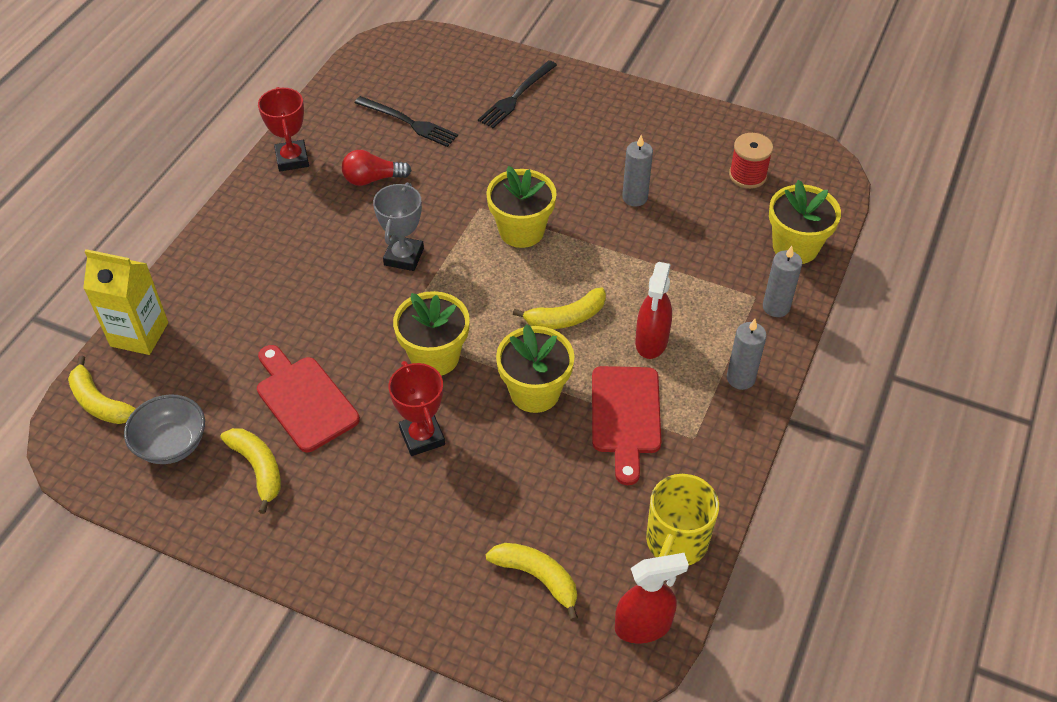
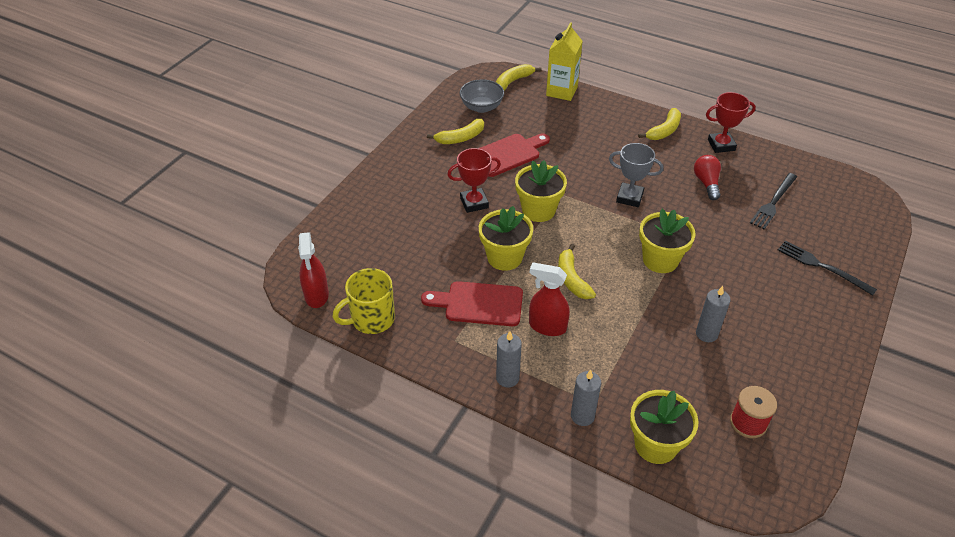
camera: 95 degrees right, 5 degrees down
yellow banana [486,543,578,621] -> yellow banana moved to [638,108,681,140]
yellow mug [646,474,719,565] -> yellow mug turned 60 degrees counterclockwise [332,268,395,334]

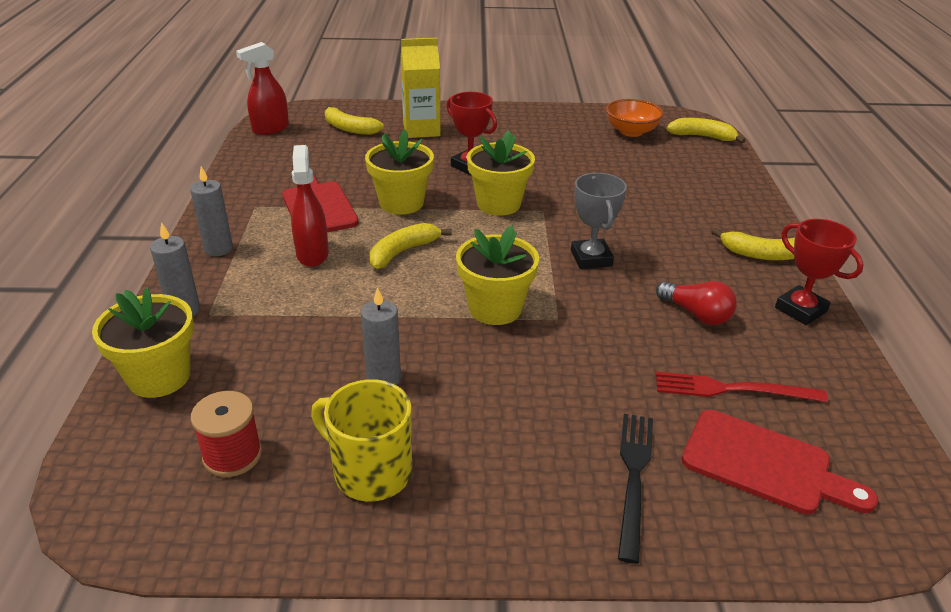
camera: 60 degrees right, 10 degrees down
yellow mug [332,268,395,334] -> yellow mug moved to [311,379,412,501]
yellow banana [427,119,484,144] -> yellow banana moved to [325,105,384,135]
grey bowl [460,79,504,113] -> orange bowl [606,99,664,137]
red cutting board [478,134,550,177] -> red cutting board moved to [682,410,878,514]
yellow carton [546,22,583,101] -> yellow carton moved to [401,38,441,138]
red light bulb [694,155,721,200] -> red light bulb turned 75 degrees clockwise [656,281,737,325]
black fork [750,173,797,229] -> red fork [656,372,828,402]

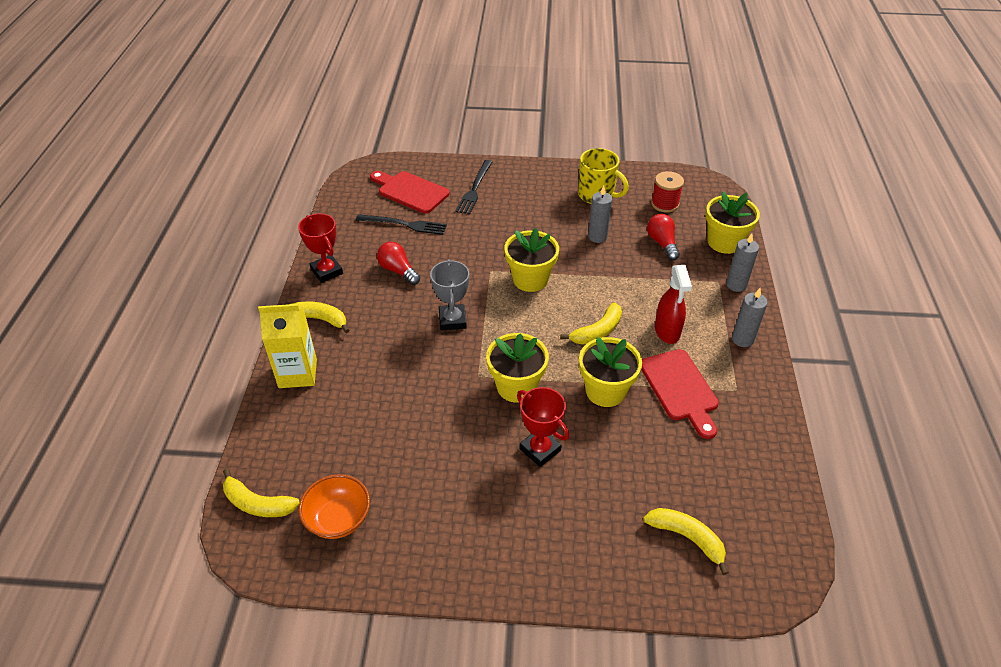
camera: 175 degrees left, 10 degrees up
red spray bottle [236,42,289,135] -> none
yellow carton [401,38,441,138] -> yellow carton moved to [258,304,317,388]
red fork [656,372,828,402] -> black fork [356,214,447,235]
none -> red light bulb [647,214,680,261]

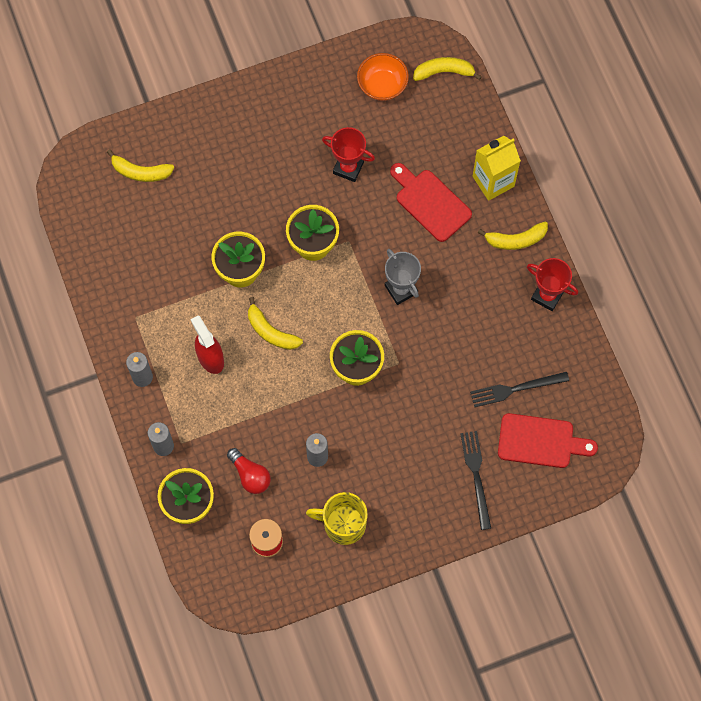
camera: 155 degrees right, 25 degrees up
red light bulb [377,242,420,285] -> none
red trophy [517,387,569,467] -> red trophy moved to [322,127,375,182]
yellow banana [560,302,622,344] -> yellow banana turned 75 degrees counterclockwise [248,297,303,350]
red cutting board [641,349,719,439] -> red cutting board moved to [390,163,472,242]

